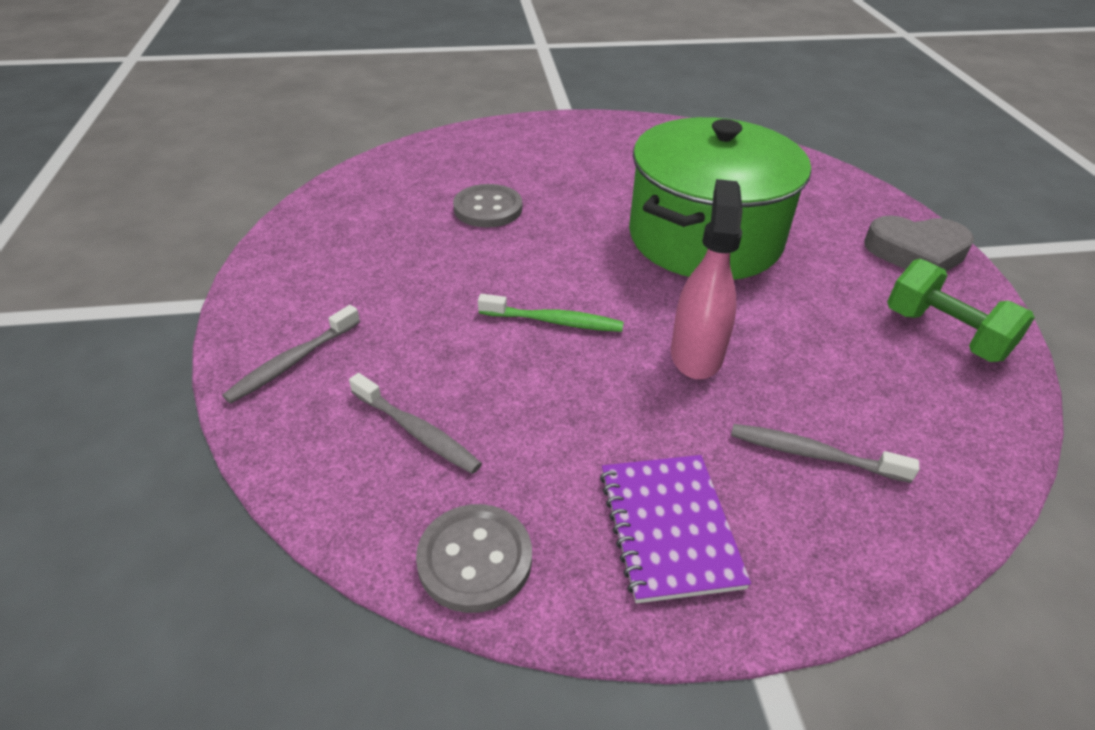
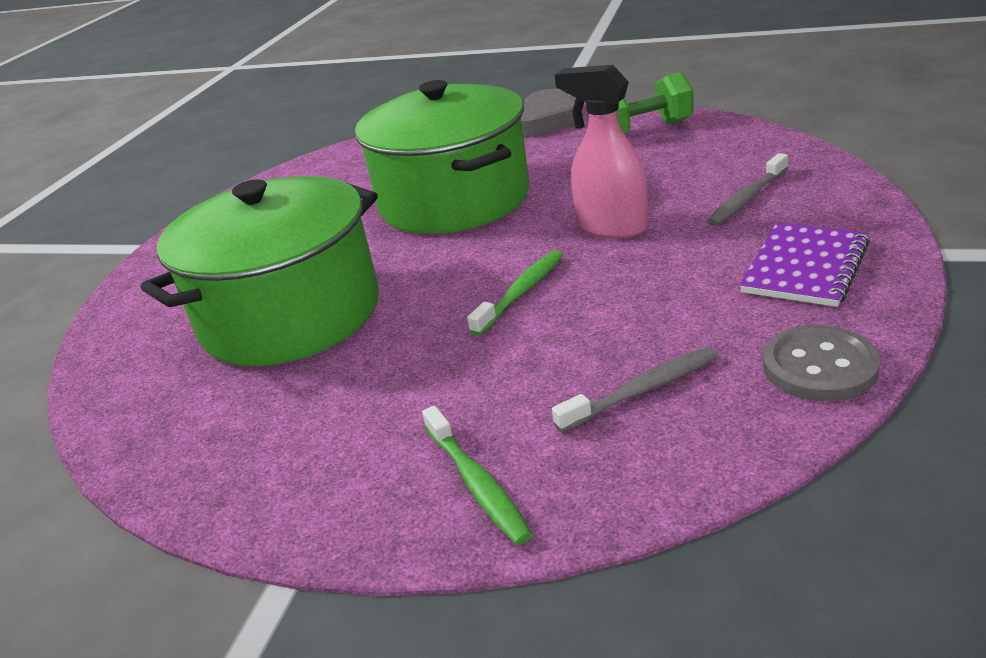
camera: 60 degrees left, 10 degrees down
grey toothbrush [222,305,360,403] -> green toothbrush [422,405,532,545]
grey button [453,184,522,228] -> green pot [141,176,379,366]
purple notebook [600,455,751,603] -> purple notebook turned 75 degrees counterclockwise [740,223,870,307]

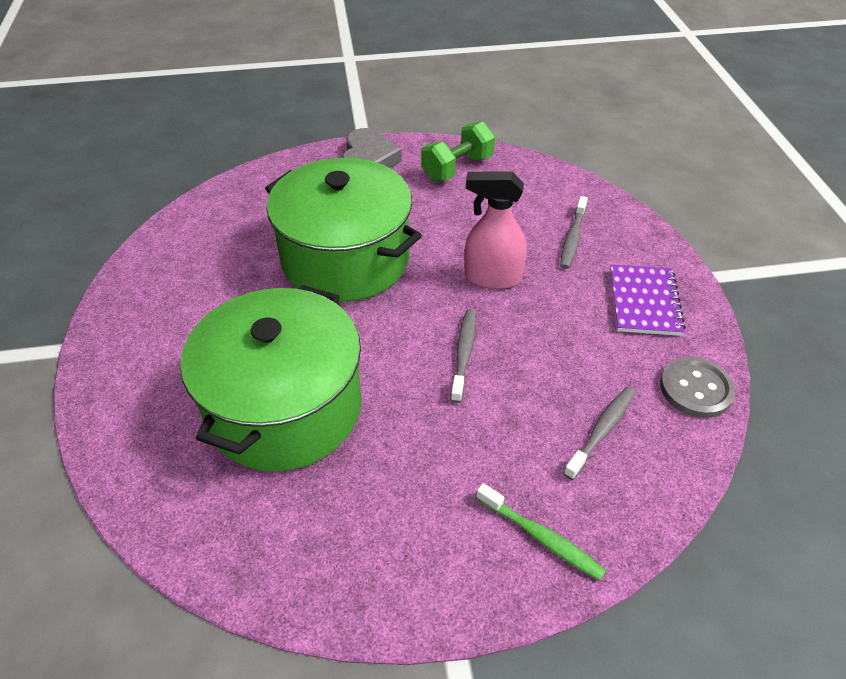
camera: 30 degrees left, 15 degrees up
green toothbrush [467,250,563,336] -> grey toothbrush [450,309,476,403]

